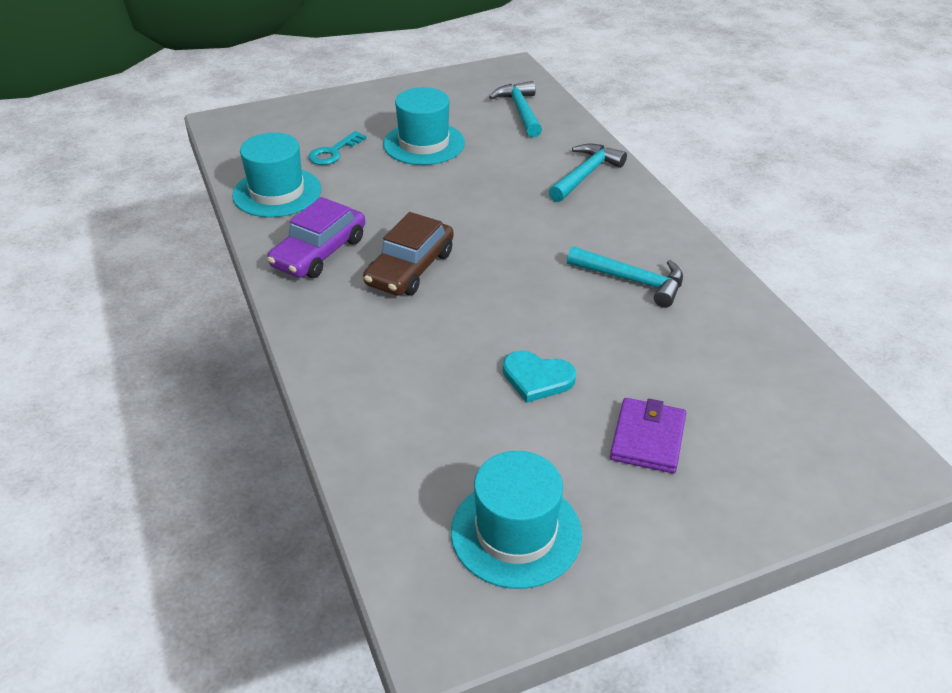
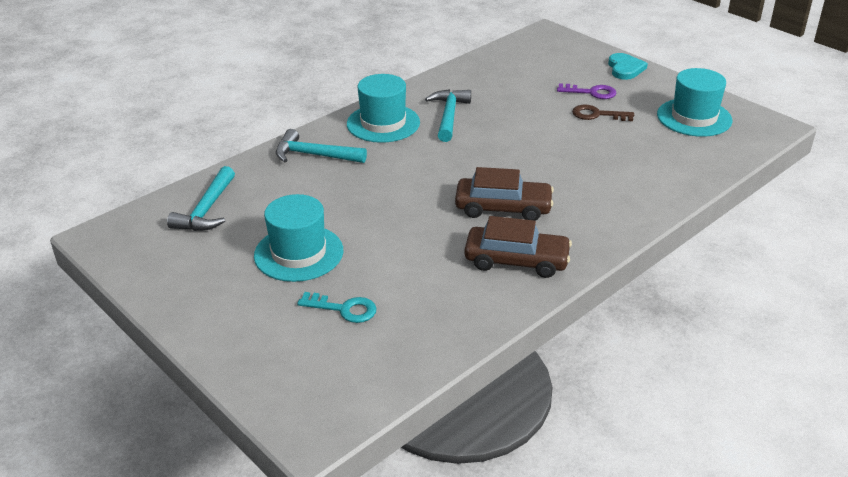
camera: 110 degrees left, 5 degrees down
turquoise hat [232,133,321,217] -> turquoise hat moved to [347,74,420,143]
purple car [267,197,365,278] -> brown car [464,216,572,278]
turquoise hammer [489,81,542,138] -> turquoise hammer turned 45 degrees counterclockwise [167,166,235,231]
turquoise heart [503,350,576,403] -> turquoise heart moved to [608,53,648,80]
purple wallet [610,398,686,473] -> purple key [557,83,616,99]
none -> brown key [572,104,634,121]

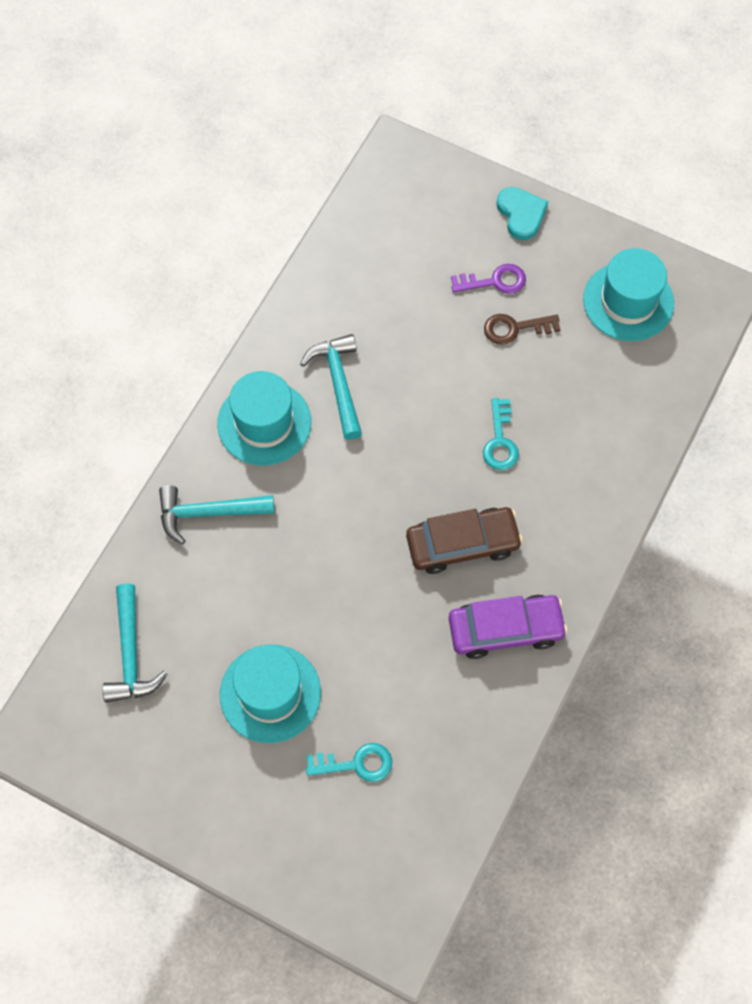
camera: 20 degrees left, 30 degrees up
brown car [464,216,572,278] -> purple car [449,595,568,659]
none -> turquoise key [483,398,519,470]

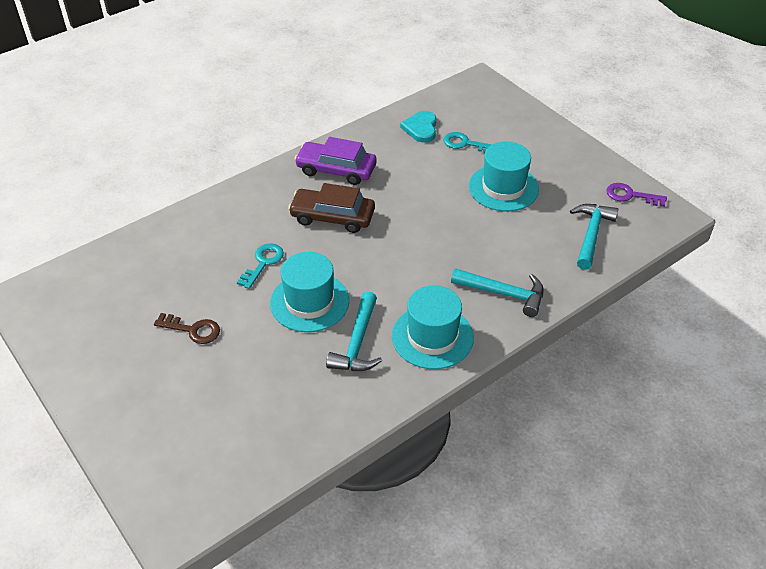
camera: 155 degrees left, 20 degrees down
purple key [451,264,526,294] -> purple key moved to [606,183,667,207]
turquoise heart [496,187,548,240] -> turquoise heart moved to [400,111,437,143]
turquoise hat [583,248,674,341] -> turquoise hat moved to [270,252,349,332]

